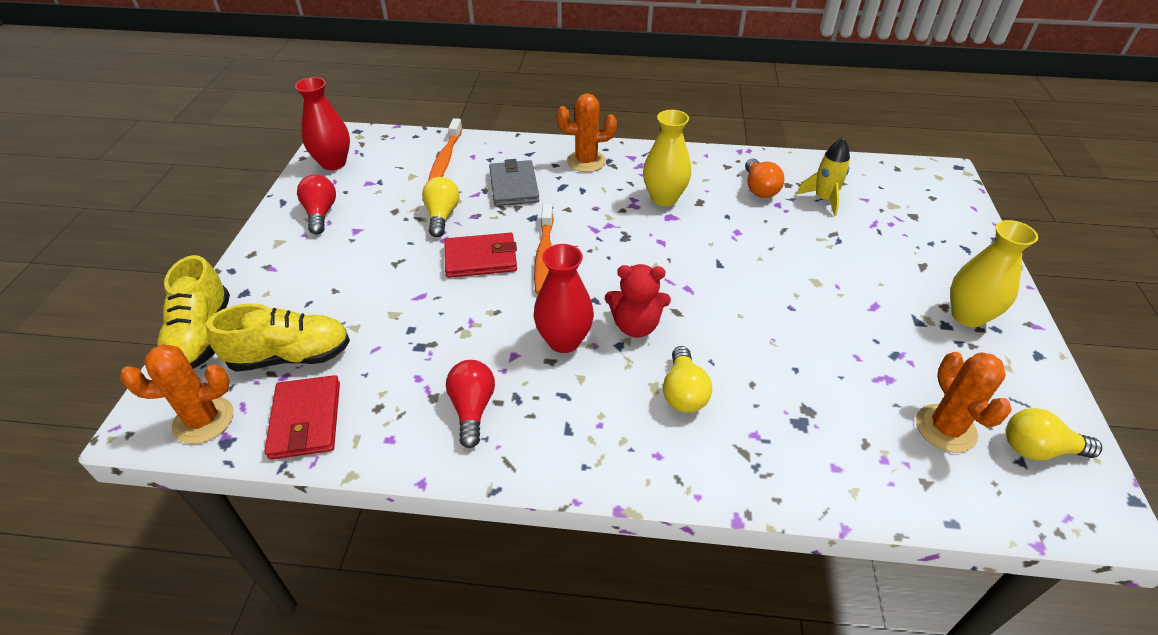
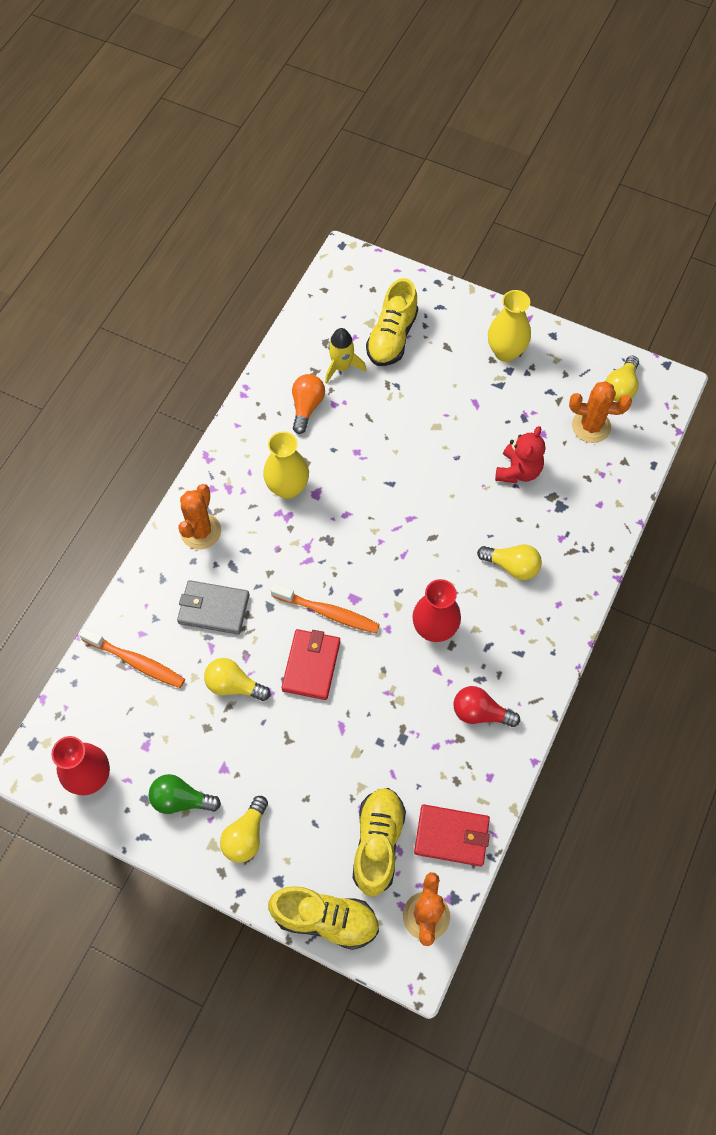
camera: 70 degrees left, 20 degrees up
red light bulb [297,175,336,234] -> green light bulb [149,774,221,814]
red teddy bear [605,264,671,338] -> red teddy bear moved to [495,426,545,483]
orange light bulb [745,159,784,198] -> orange light bulb turned 90 degrees counterclockwise [292,374,325,434]
none -> yellow light bulb [220,796,268,863]
none -> yellow shoe [366,278,418,366]

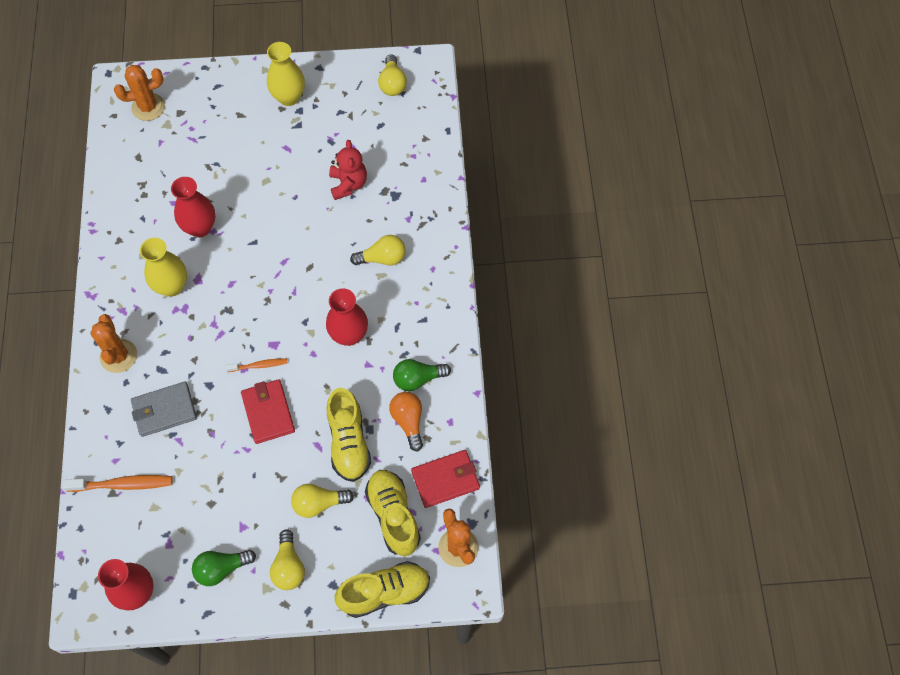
camera: 30 degrees left, 0 degrees up
yellow light bulb [204,658,270,701] -> yellow light bulb moved to [291,484,354,518]
orange toothbrush [271,583,380,633] -> orange toothbrush [226,358,287,372], size x0.60
orange light bulb [292,374,325,434] -> orange light bulb moved to [389,392,423,451]
yellow rocket [325,328,366,384] -> none
yellow shoe [366,278,418,366] -> yellow shoe moved to [327,388,371,482]
red light bulb [454,686,520,727] -> green light bulb [393,359,451,391]
orange cactus [569,381,632,443] -> orange cactus moved to [114,65,165,121]
none -> red vase [171,177,215,237]

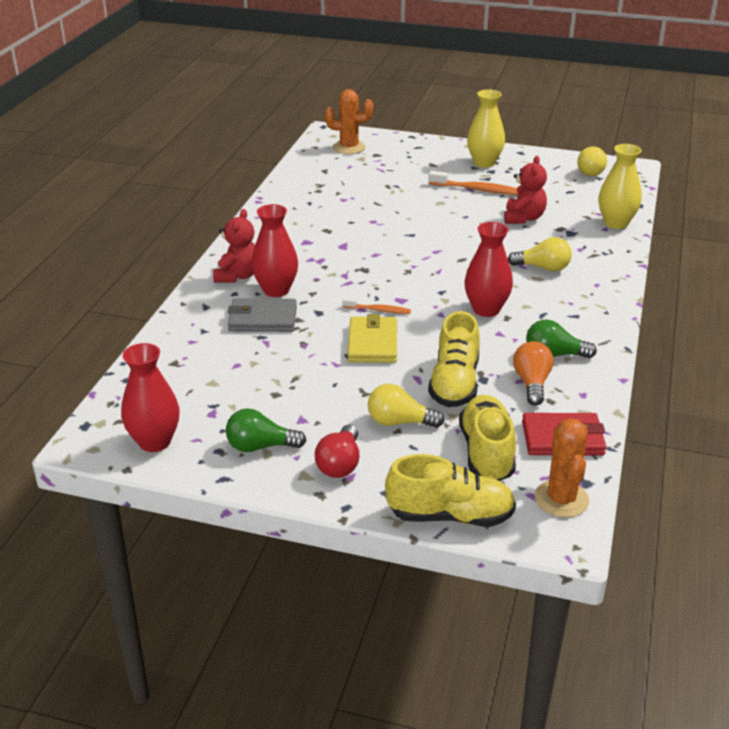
camera: 20 degrees right, 30 degrees down
orange toothbrush [63,475,173,492] -> orange toothbrush moved to [428,171,518,195]
orange cactus [90,314,137,373] -> red teddy bear [213,209,255,283]
yellow vase [140,238,187,297] -> yellow vase moved to [599,144,642,229]
red vase [171,177,215,237] -> red vase moved to [251,204,298,297]
red wallet [241,379,295,444] -> yellow wallet [348,314,397,363]
yellow light bulb [270,529,305,590] -> red light bulb [315,424,359,478]

